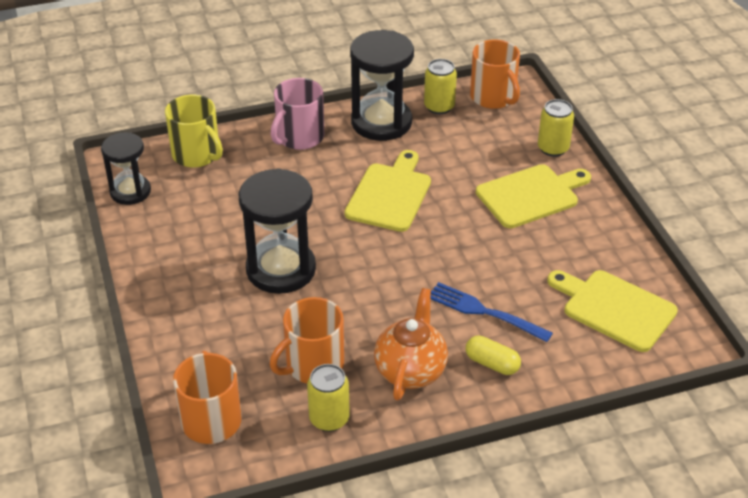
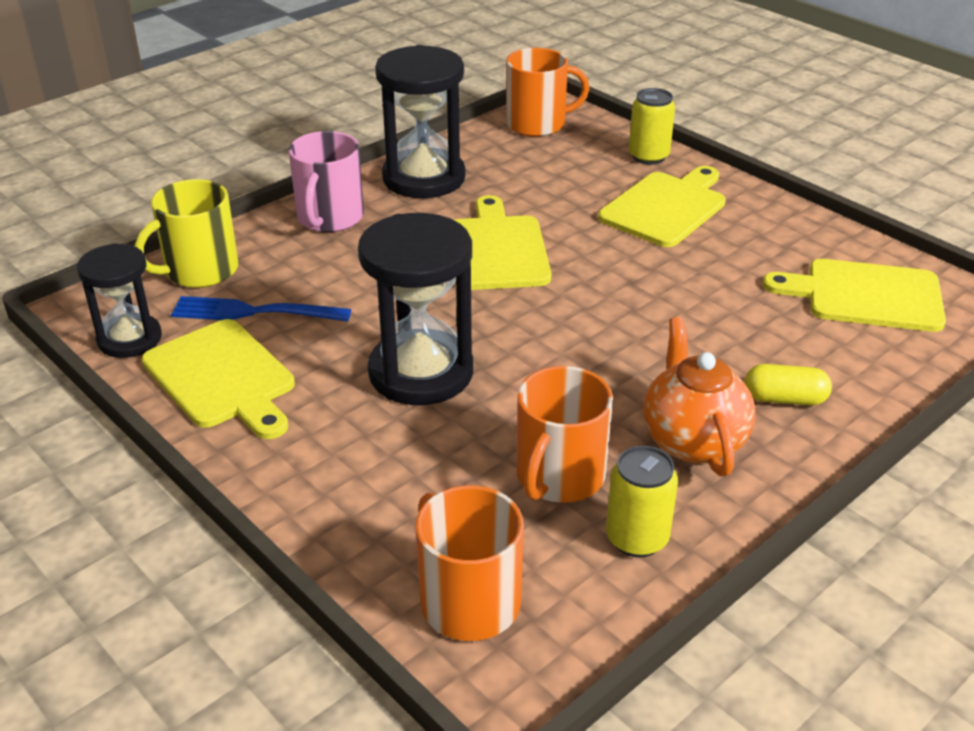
camera: 25 degrees left, 5 degrees down
yellow mug [165,95,223,168] -> yellow mug turned 120 degrees clockwise [134,179,238,288]
yellow can [424,59,457,114] -> none
blue fork [430,282,553,342] -> blue fork moved to [171,296,351,322]
orange mug [470,40,520,109] -> orange mug turned 45 degrees counterclockwise [506,48,590,137]
none -> yellow cutting board [141,319,295,439]

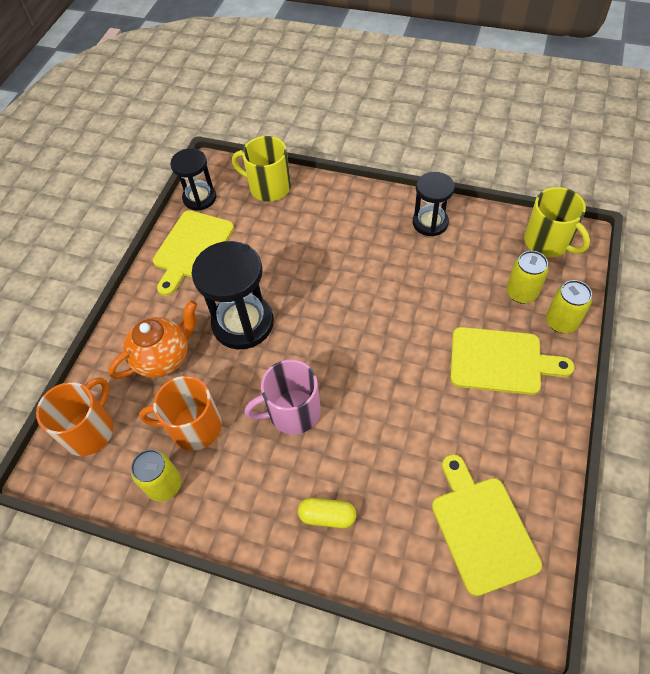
camera: 65 degrees right, 20 degrees up
blue fork [171,296,351,322] -> none
pink mug [289,131,364,232] -> pink mug moved to [245,360,321,434]
black hourglass [375,45,466,198] -> black hourglass [413,172,455,236], size x0.62
yellow cutting board [454,195,552,290] -> none
orange mug [506,48,590,137] -> yellow mug [524,187,590,257]
orange teapot [643,317,756,476] -> orange teapot moved to [108,300,197,379]
yellow capsule [745,364,832,406] -> yellow capsule turned 60 degrees counterclockwise [298,498,356,528]
none -> yellow can [507,251,549,304]

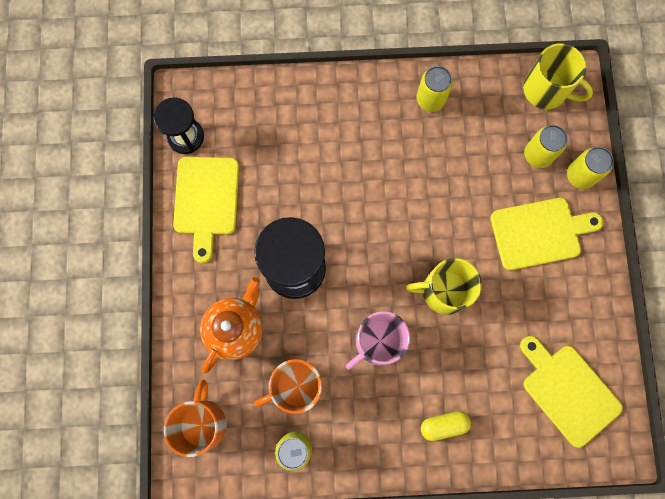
camera: 25 degrees left, 20 degrees up
yellow mug [232,136,291,202] -> yellow mug moved to [406,258,482,315]
black hourglass [413,172,455,236] -> yellow can [417,66,453,112]

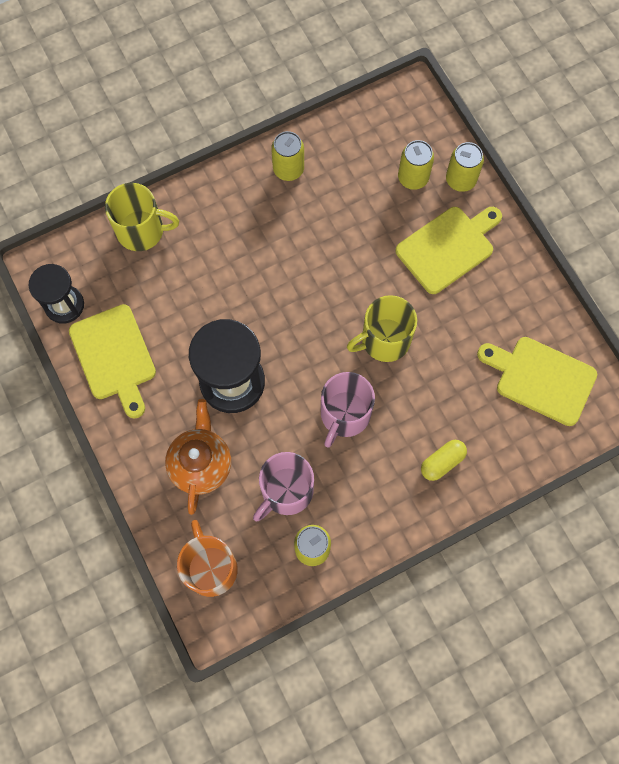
camera: 25 degrees left, 5 degrees down
orange mug [254,359,323,414] -> pink mug [253,452,314,521]
yellow mug [523,43,593,109] -> yellow mug moved to [105,183,179,251]

